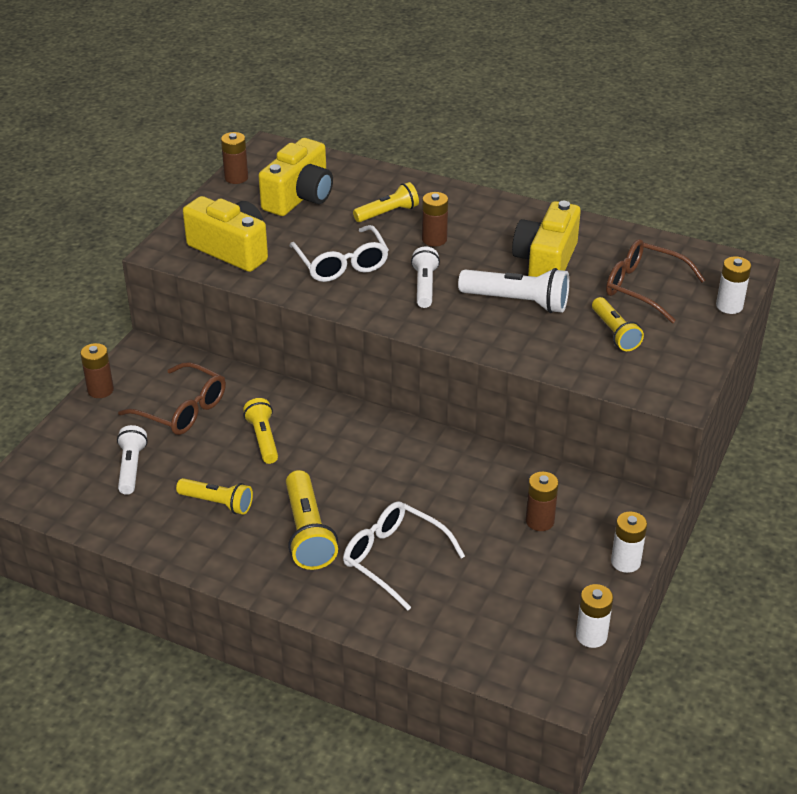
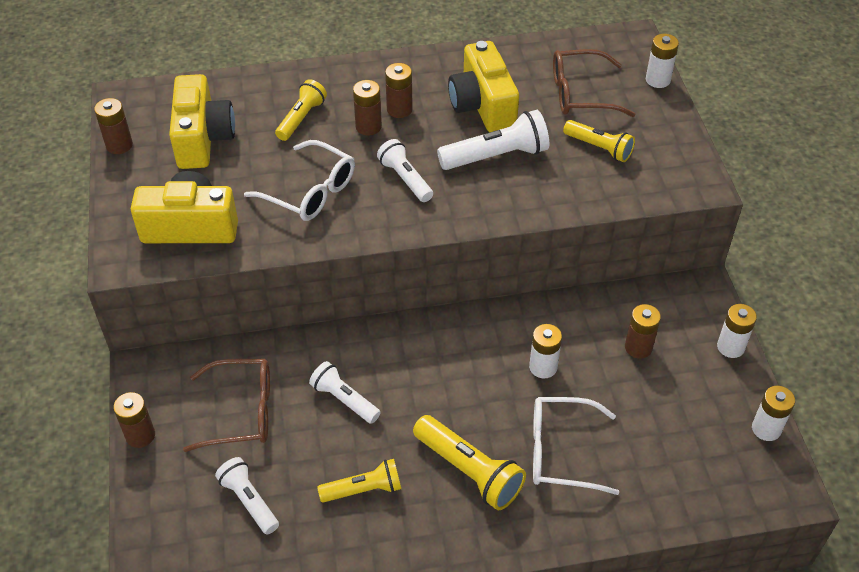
camera: 35 degrees left, 10 degrees up
yellow flashlight [243,398,278,464] -> white flashlight [309,361,381,424]
none -> brown battery [385,63,413,118]
none -> white battery [529,324,562,379]

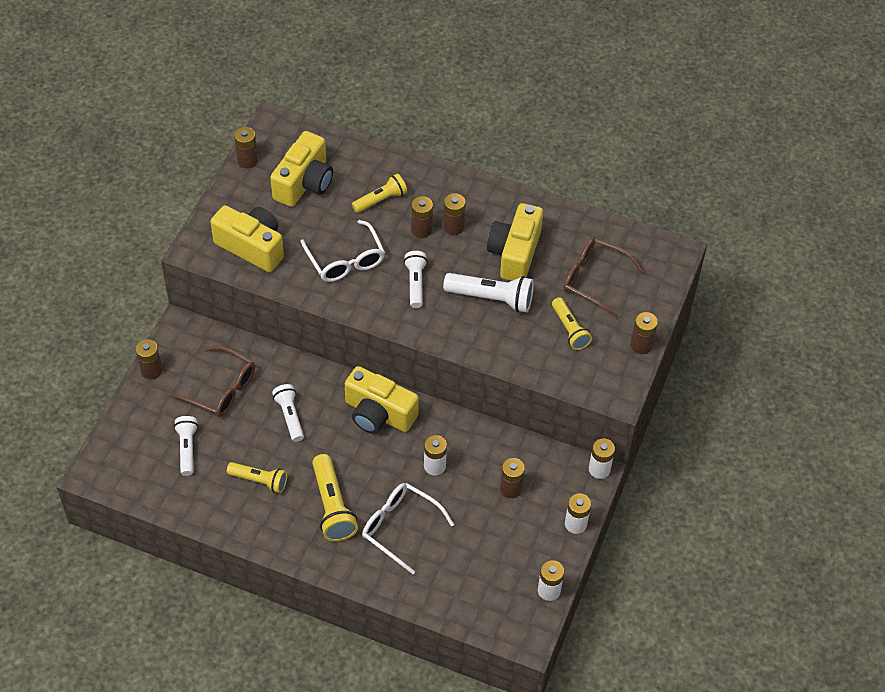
camera: 30 degrees right, 5 degrees up
white battery [646,34,679,88] -> white battery moved to [589,438,615,479]
none -> yellow camera [345,366,419,434]
none -> brown battery [630,312,658,354]

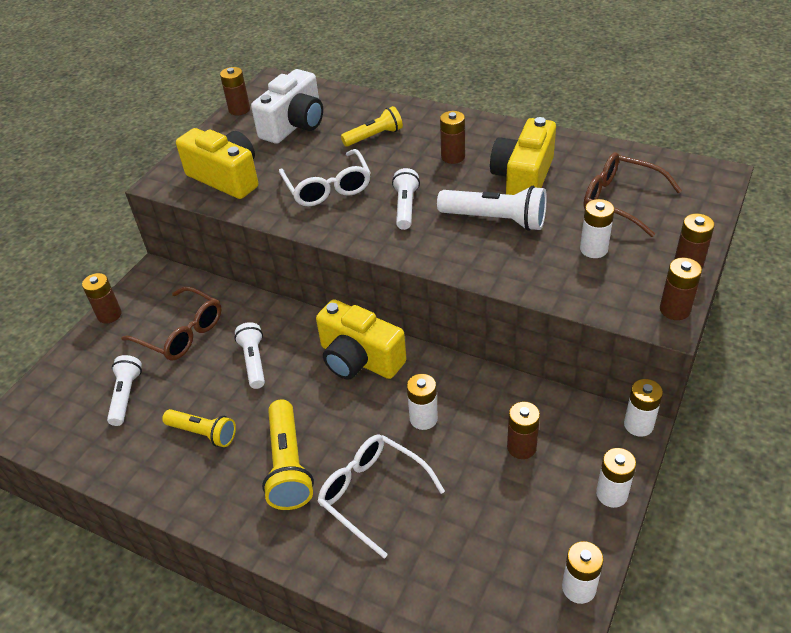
camera: 10 degrees right, 10 degrees down
yellow camera [270,131,333,207] -> white camera [251,69,323,144]
brown battery [411,196,433,238] -> brown battery moved to [660,258,702,320]
yellow flashlight [552,297,592,350] -> white battery [580,199,615,258]

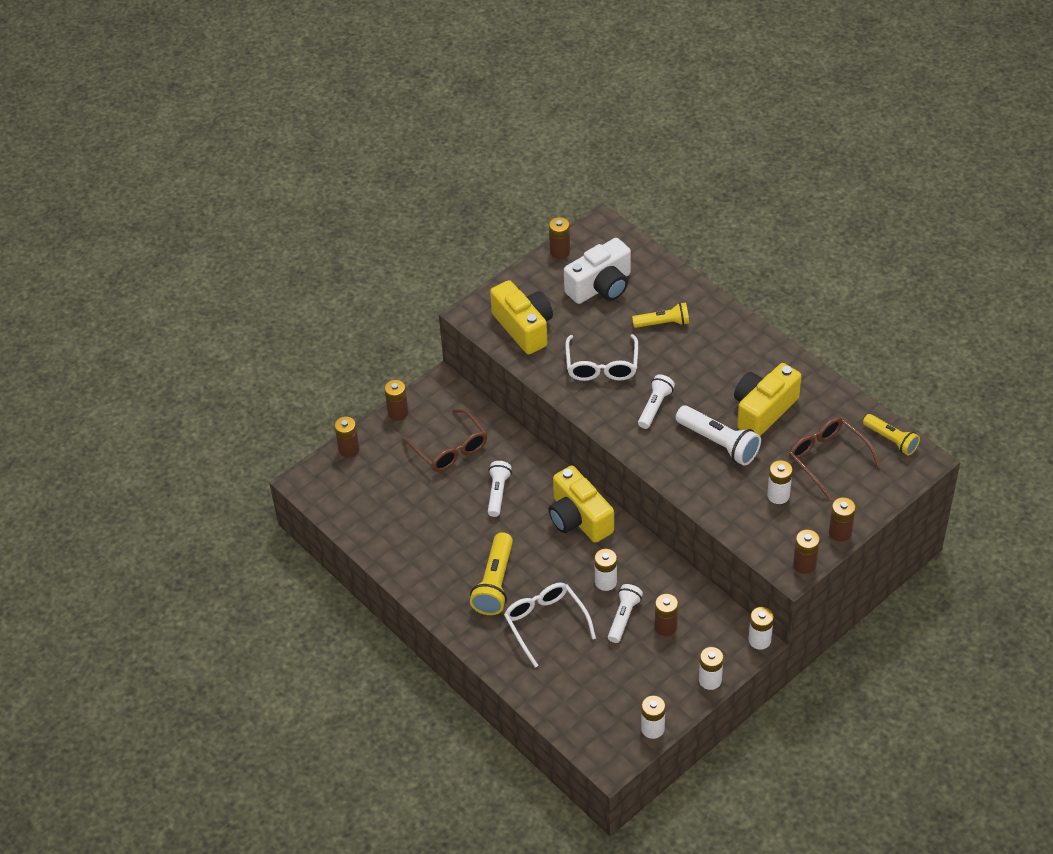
camera: 20 degrees right, 5 degrees up
white flashlight [107,355,142,426] -> white flashlight moved to [608,584,643,643]
yellow flashlight [162,409,236,447] -> yellow flashlight moved to [863,414,920,456]
brown battery [440,111,465,164] -> brown battery moved to [334,416,360,458]

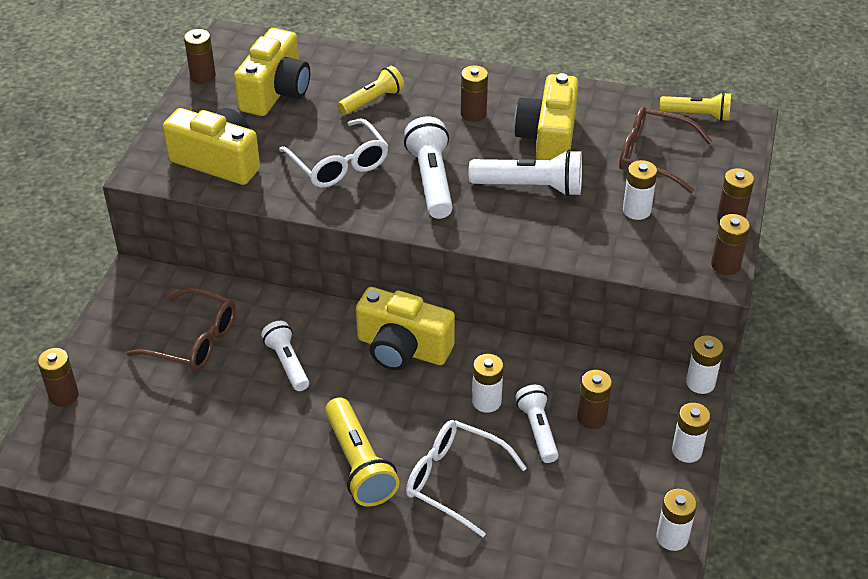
camera: 35 degrees left, 5 degrees down
brown battery [384,380,408,421] -> brown battery moved to [461,66,488,122]
white camera [564,238,631,304] -> yellow camera [234,28,310,116]
white flashlight [638,374,675,429] -> white flashlight [404,116,453,219], size x1.51

